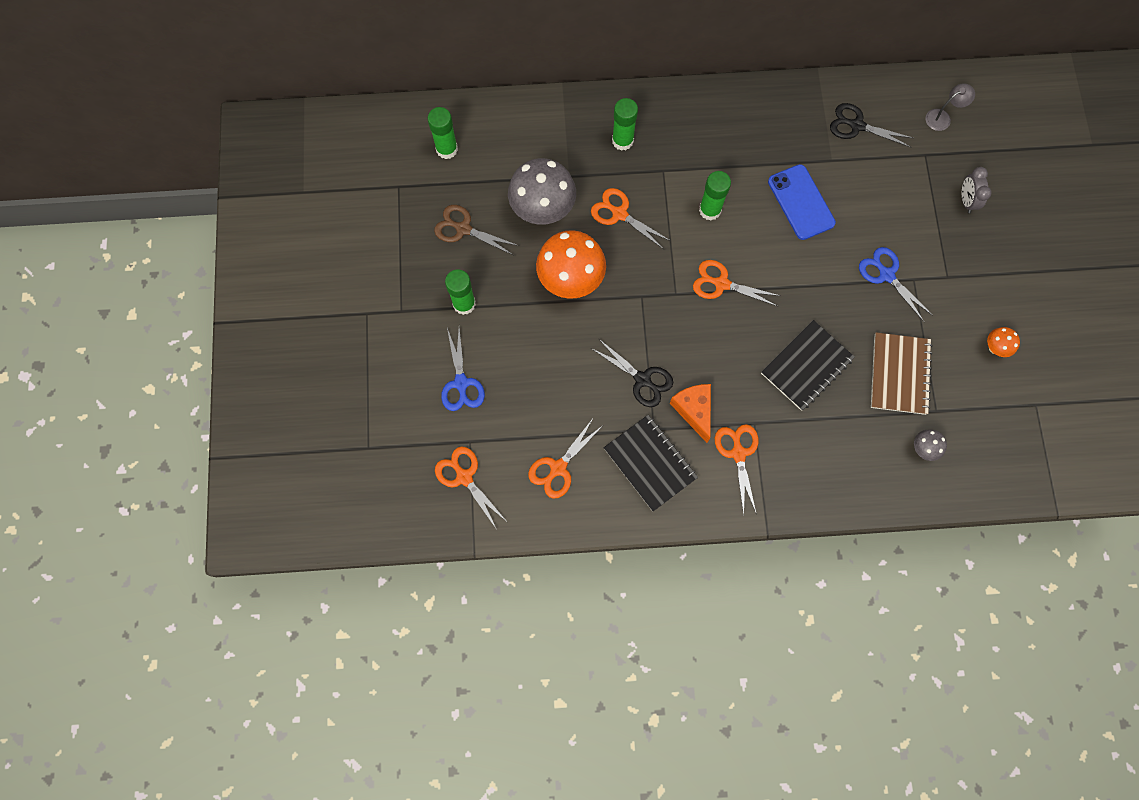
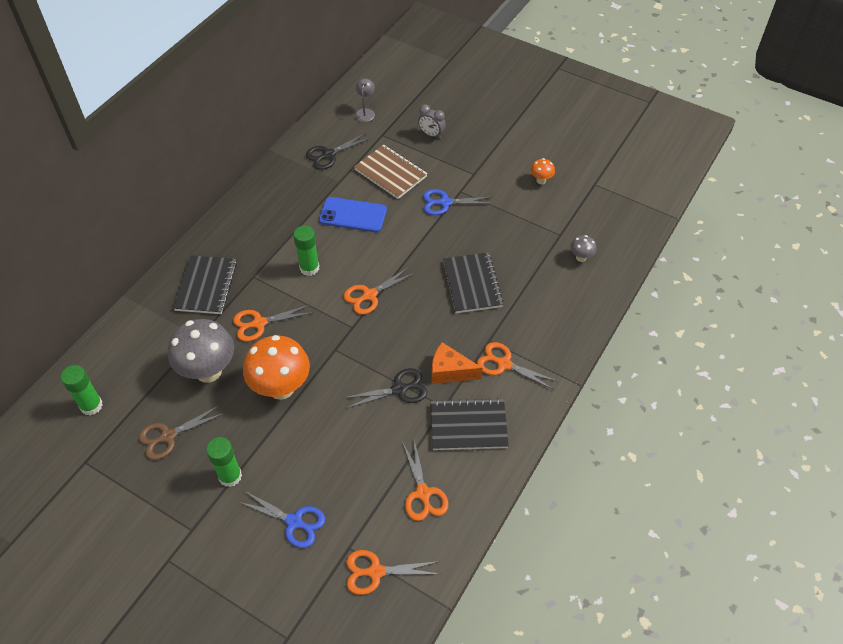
camera: 55 degrees left, 20 degrees down
green glue stick [612,98,638,151] -> black notebook [173,255,237,314]
brown notebook [871,332,932,415] -> brown notebook moved to [354,144,428,199]

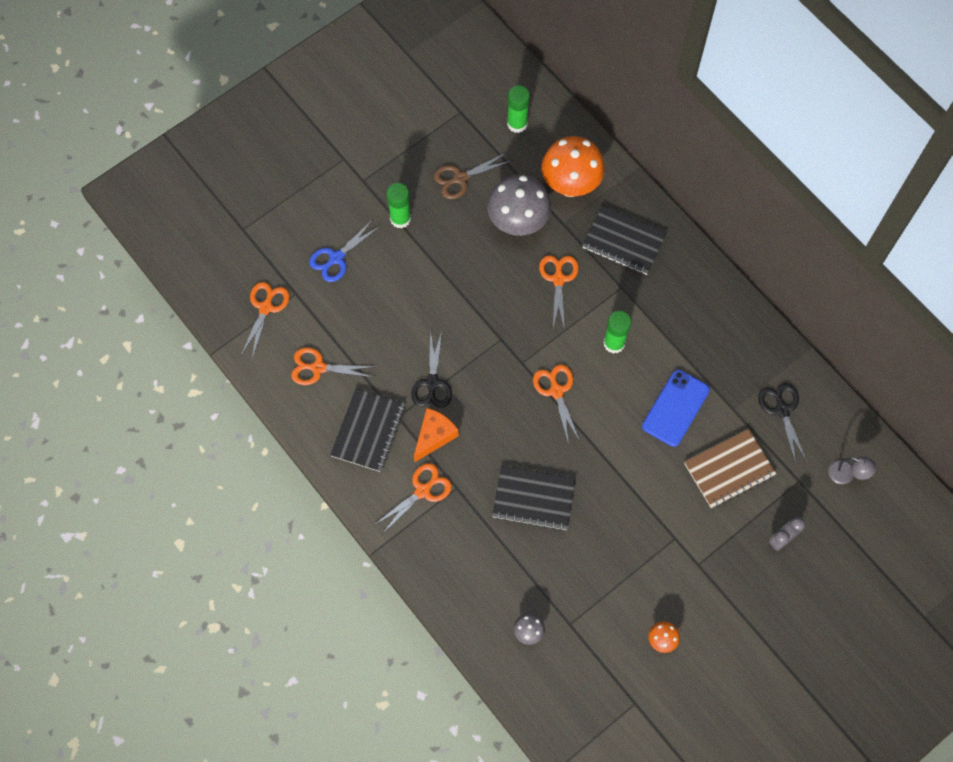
camera: 110 degrees right, 15 degrees up
brown scissors [138,405,225,460] -> brown scissors turned 105 degrees counterclockwise [434,153,511,199]
orange mushroom [243,335,310,400] -> orange mushroom moved to [542,136,605,197]
blue scissors [423,189,495,215] -> none

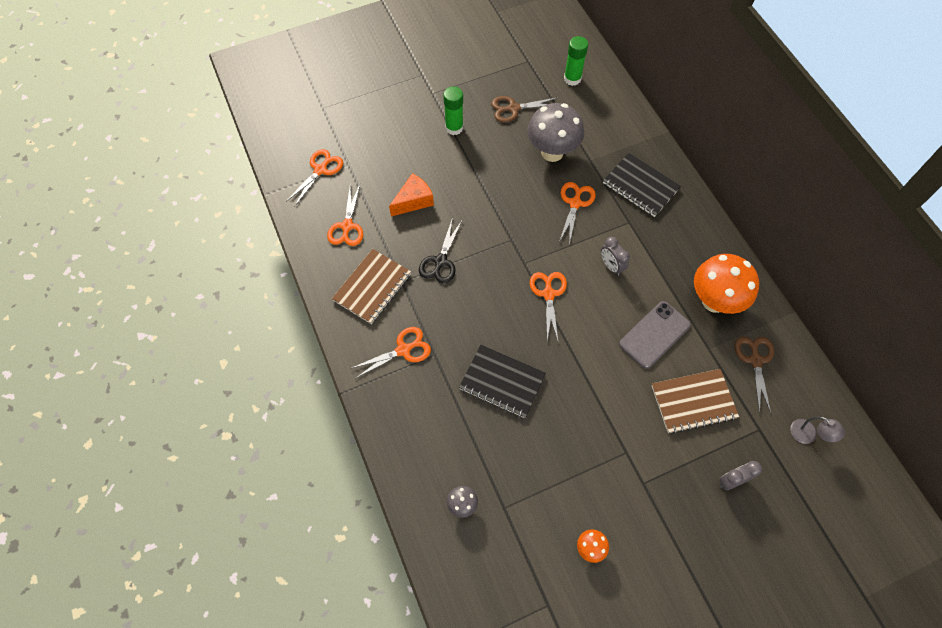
camera: 15 degrees right, 5 degrees down
orange scissors [291,347,375,385] -> orange scissors turned 105 degrees counterclockwise [327,185,363,246]
blue scissors [309,219,380,282] -> none
black notebook [330,388,405,472] -> brown notebook [332,249,411,324]
orange cheese [414,408,459,462] -> orange cheese moved to [389,173,434,216]
orange mushroom [542,136,605,197] -> orange mushroom moved to [694,254,759,314]
green glue stick [603,311,631,354] -> grey clock [601,237,630,276]
blue phone [642,370,710,447] -> grey phone [619,301,691,368]
black scissors [758,383,807,464] -> brown scissors [735,337,774,414]

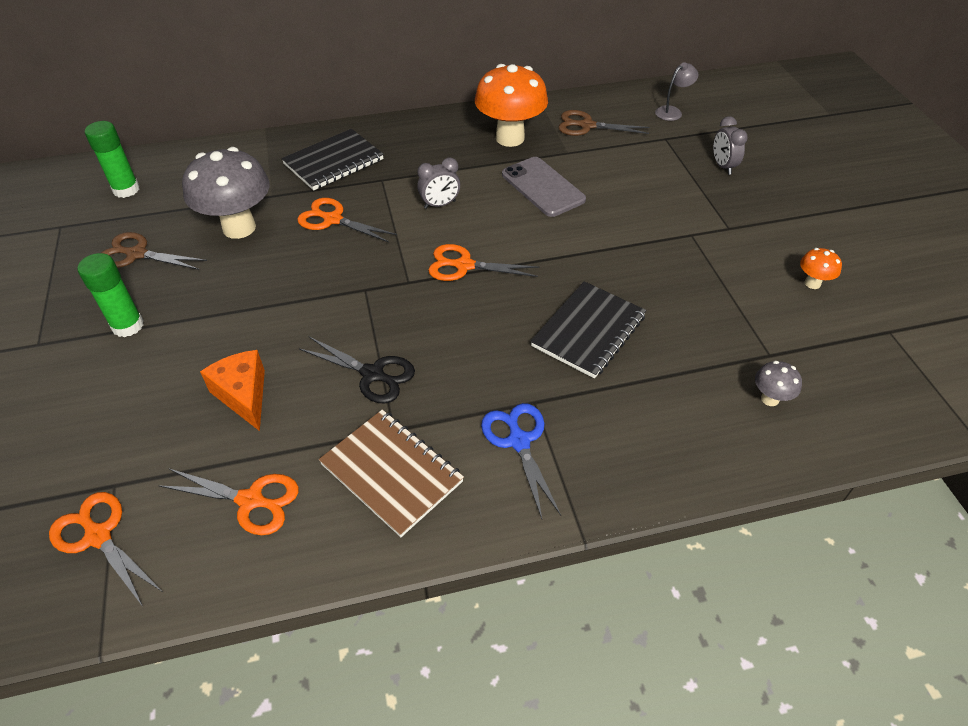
camera: 80 degrees left, 15 degrees down
orange scissors [350,327,431,378] -> blue scissors [481,403,561,519]
brown scissors [491,96,558,123] -> brown scissors turned 105 degrees clockwise [101,232,207,270]
brown notebook [651,369,739,434] -> none

